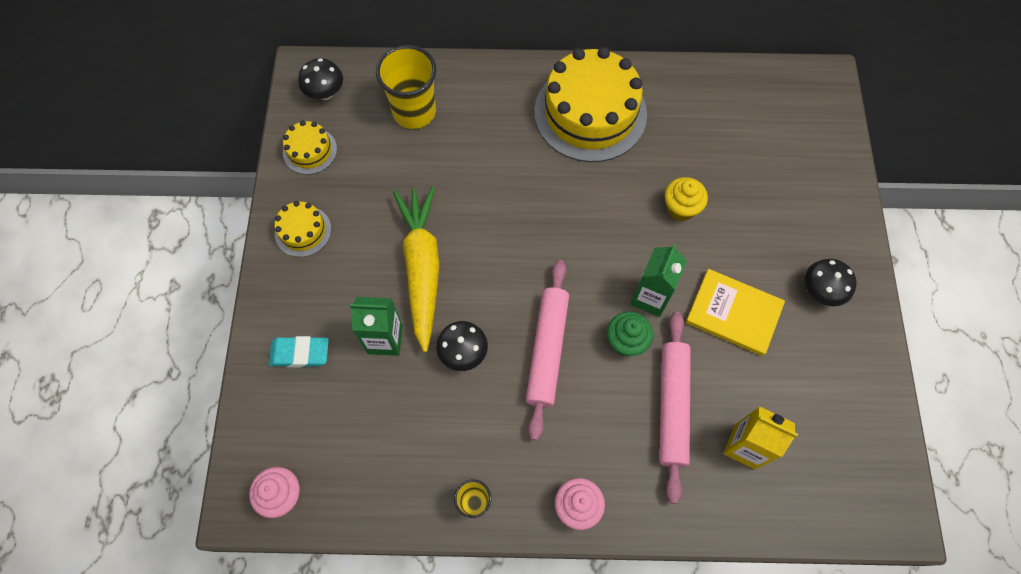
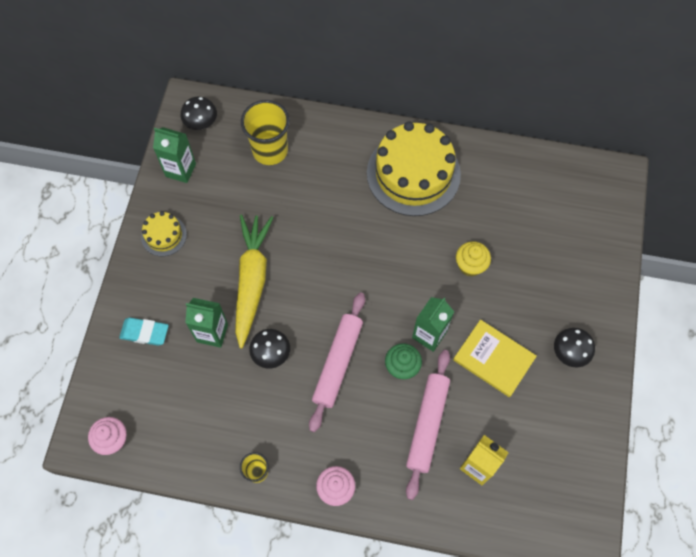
camera: 10 degrees right, 0 degrees up
yellow cake [283,121,337,175] -> green carton [153,127,196,183]

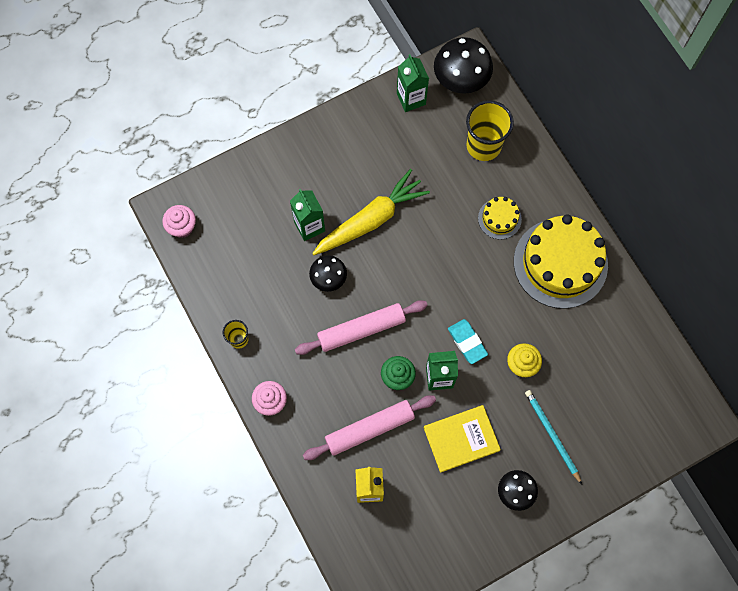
camera: 50 degrees right, 5 degrees up
turquoise eraser [119,318,169,346] -> turquoise eraser moved to [448,319,488,364]
yellow cake [141,211,187,256] -> yellow cake moved to [478,197,522,239]
black mushroom [181,96,217,130] -> black mushroom [434,37,493,94], size x1.66
yellow book [453,320,537,397] -> yellow book turned 75 degrees clockwise [424,405,501,473]
none -> turquoise pencil [525,390,582,484]

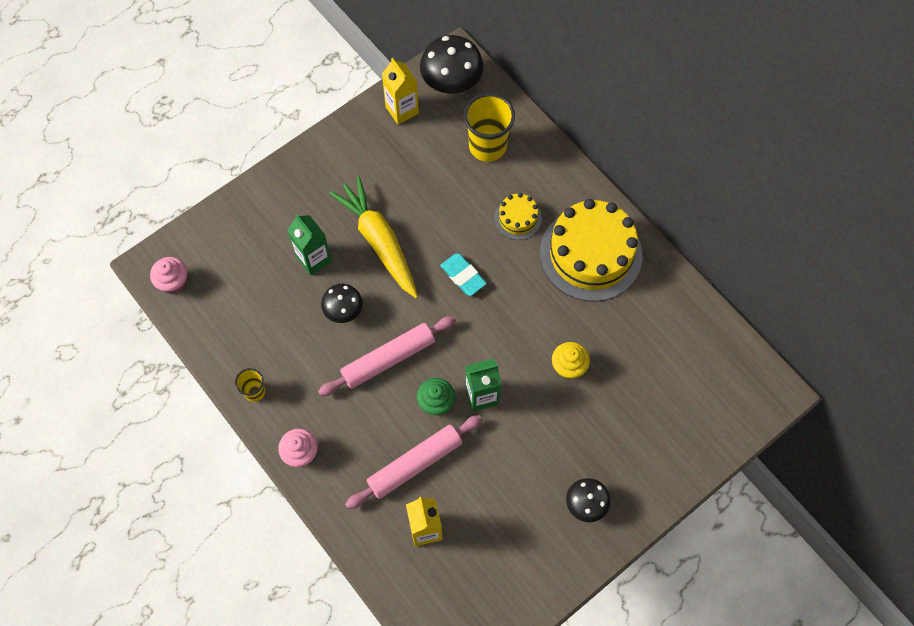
camera: 10 degrees left, 5 degrees down
yellow carrot [312,169,430,255] -> yellow carrot turned 75 degrees counterclockwise [329,176,418,298]
green carton [397,54,429,112] -> yellow carton [382,58,419,124]
yellow book [424,405,501,473] -> none
turquoise eraser [448,319,488,364] -> turquoise eraser moved to [440,253,487,296]
turquoise pencil [525,390,582,484] -> none

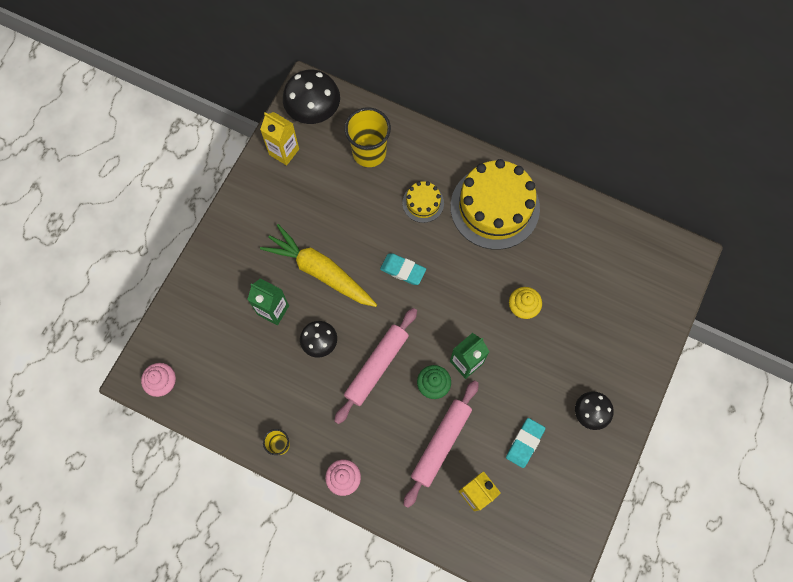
camera: 25 degrees left, 5 degrees up
none -> turquoise eraser [506,418,545,468]

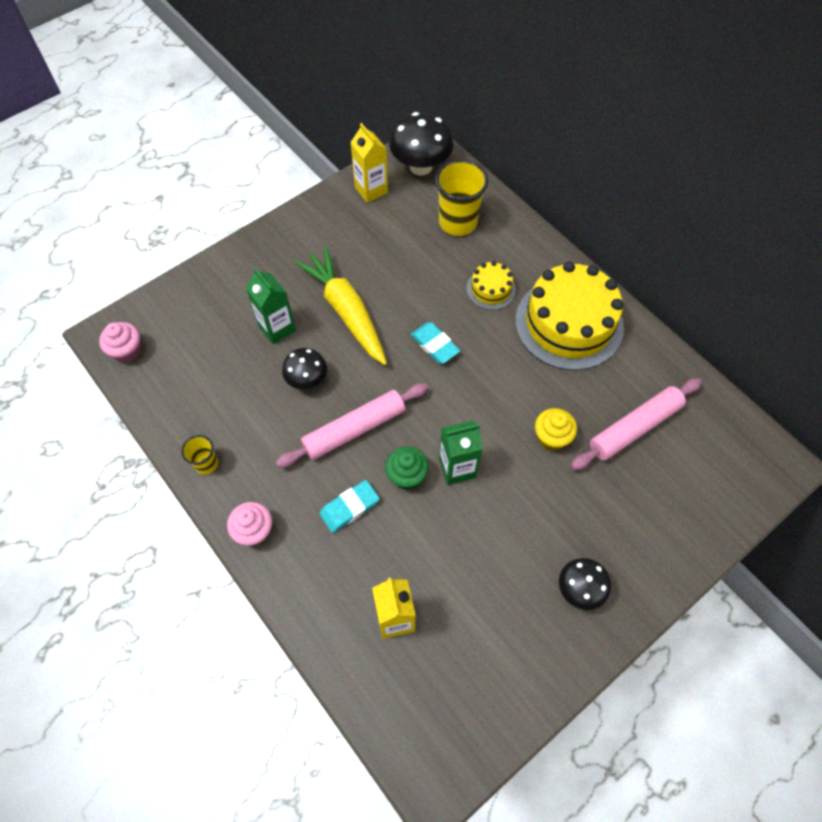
camera: 25 degrees right, 10 degrees down
pink rolling pin [404,380,479,508] -> pink rolling pin moved to [571,378,702,470]
turquoise eraser [506,418,545,468] -> turquoise eraser moved to [319,480,380,533]

